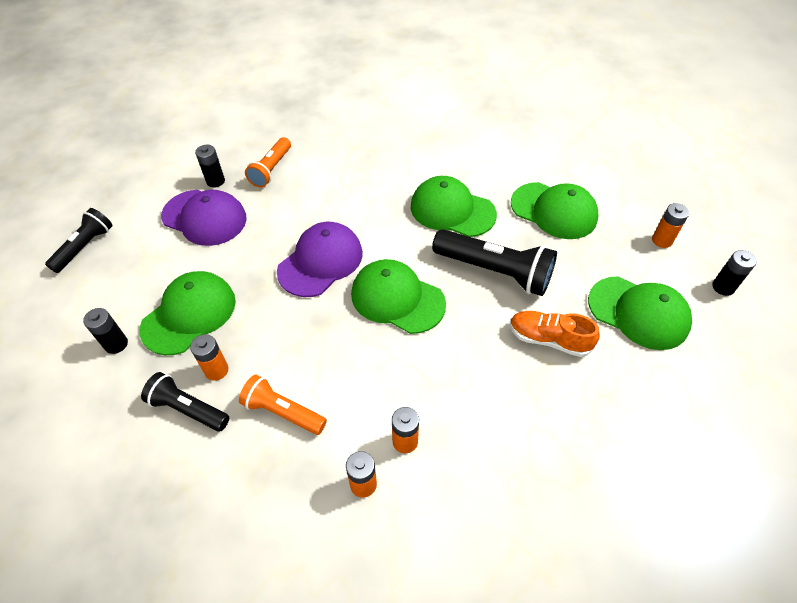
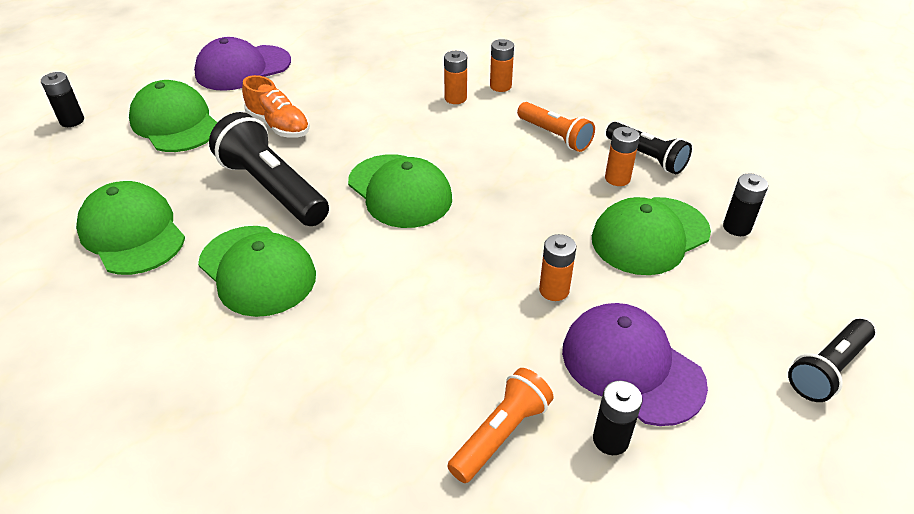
camera: 160 degrees left, 10 degrees down
purple cap [277,222,363,297] -> purple cap moved to [194,37,291,91]
orange battery [652,203,689,248] -> orange battery moved to [539,234,576,301]

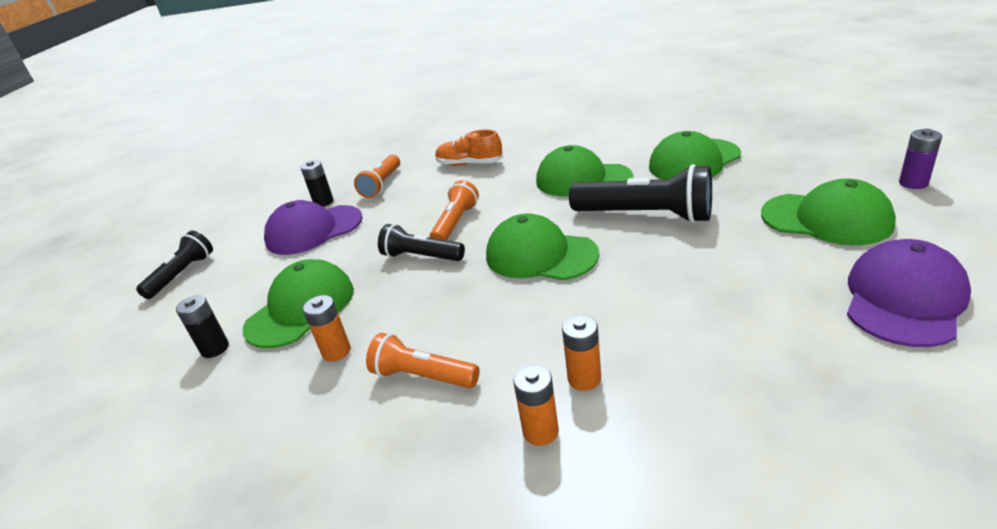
camera: 160 degrees right, 10 degrees down
black battery [41,72,84,127] -> purple battery [899,129,942,189]
green cap [76,181,185,275] -> green cap turned 120 degrees clockwise [649,131,741,179]
orange shoe [242,75,310,138] -> orange shoe moved to [435,130,503,166]
orange battery [539,234,576,301] -> none
purple cap [562,303,708,426] -> purple cap turned 135 degrees clockwise [264,200,363,255]
black flashlight [606,122,692,174] -> black flashlight moved to [378,224,465,261]
none -> orange flashlight [430,180,479,240]

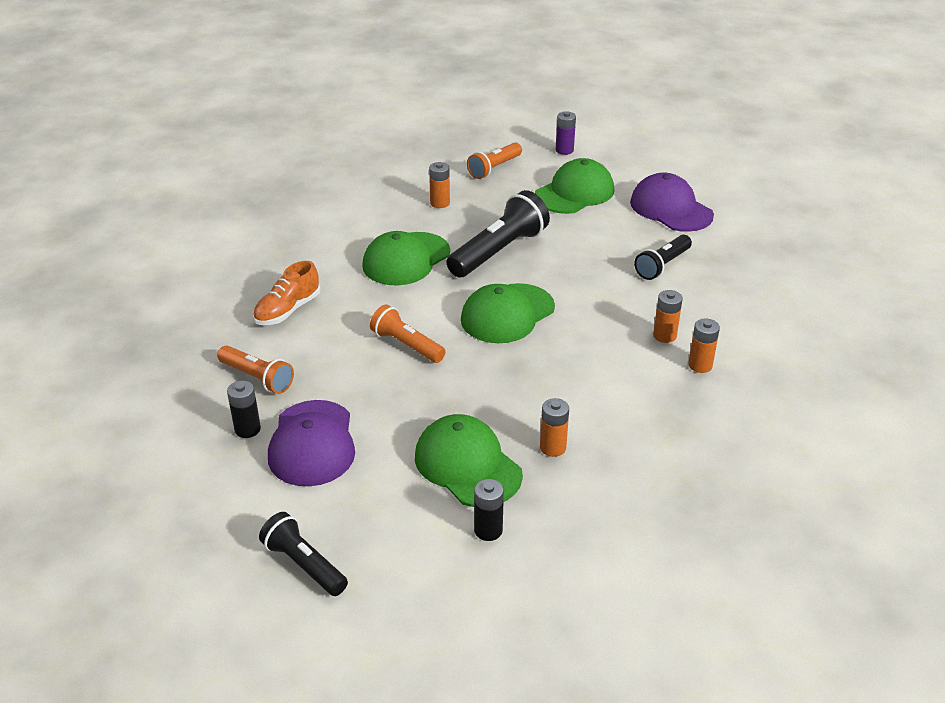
camera: 75 degrees left, 5 degrees up
orange flashlight [366,333,479,388] -> orange flashlight moved to [467,143,522,179]
black flashlight [378,224,465,261] -> black flashlight moved to [634,235,692,280]
green cap [649,131,741,179] -> orange battery [429,162,450,208]

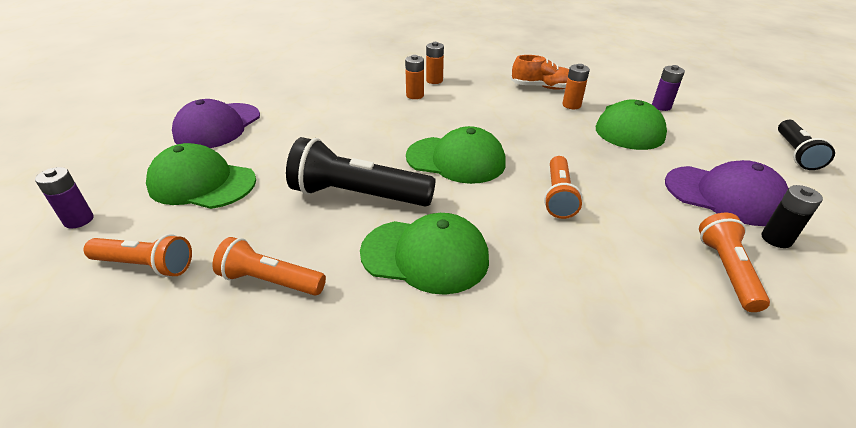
camera: 120 degrees left, 0 degrees up
orange shoe [253,261,320,325] -> orange shoe moved to [511,55,569,90]
purple cap [268,400,355,486] -> purple cap turned 60 degrees clockwise [665,160,788,226]
orange battery [429,162,450,208] -> orange flashlight [213,237,326,296]
black battery [474,479,504,541] -> purple battery [652,65,685,111]
black flashlight [634,235,692,280] -> none

